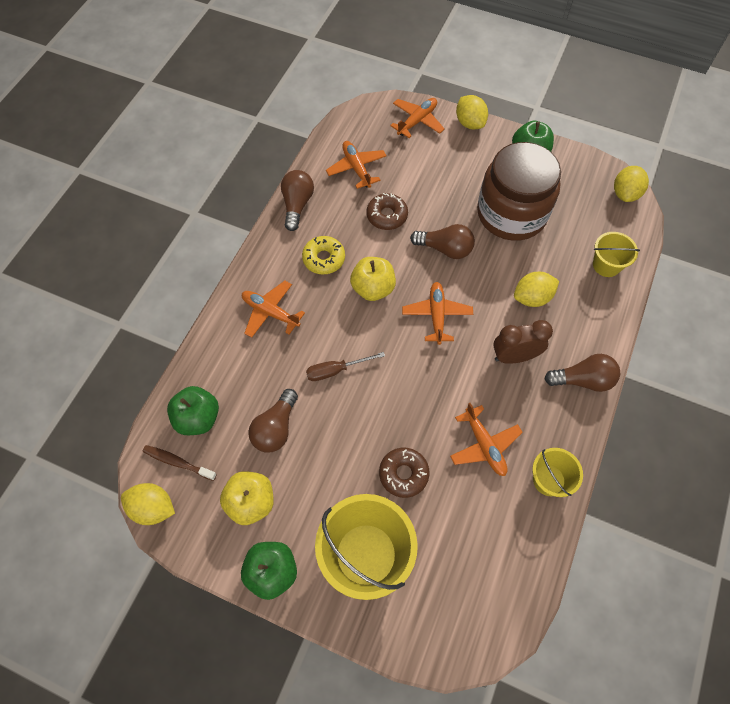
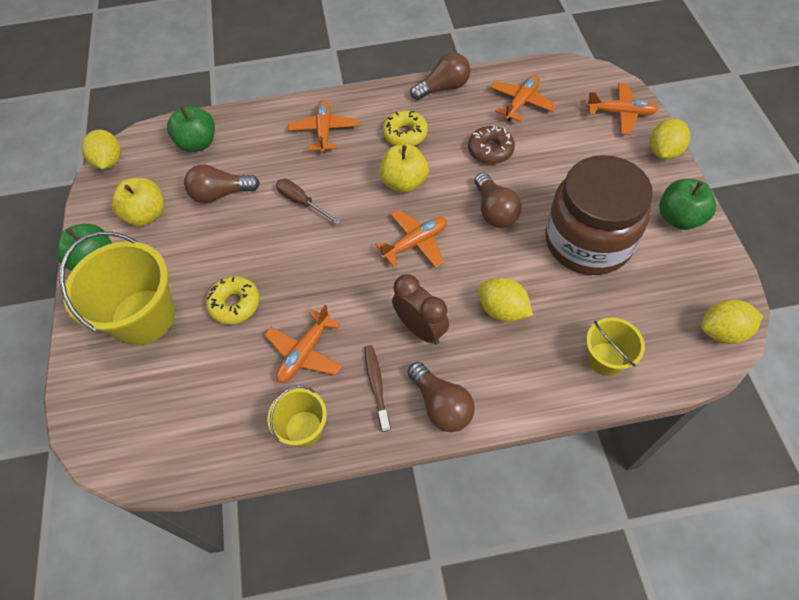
camera: 60 degrees right, 5 degrees down
brown toothbrush [143,445,217,481] -> brown toothbrush moved to [364,345,391,432]
brown donut [379,448,430,498] -> yellow donut [206,276,259,324]

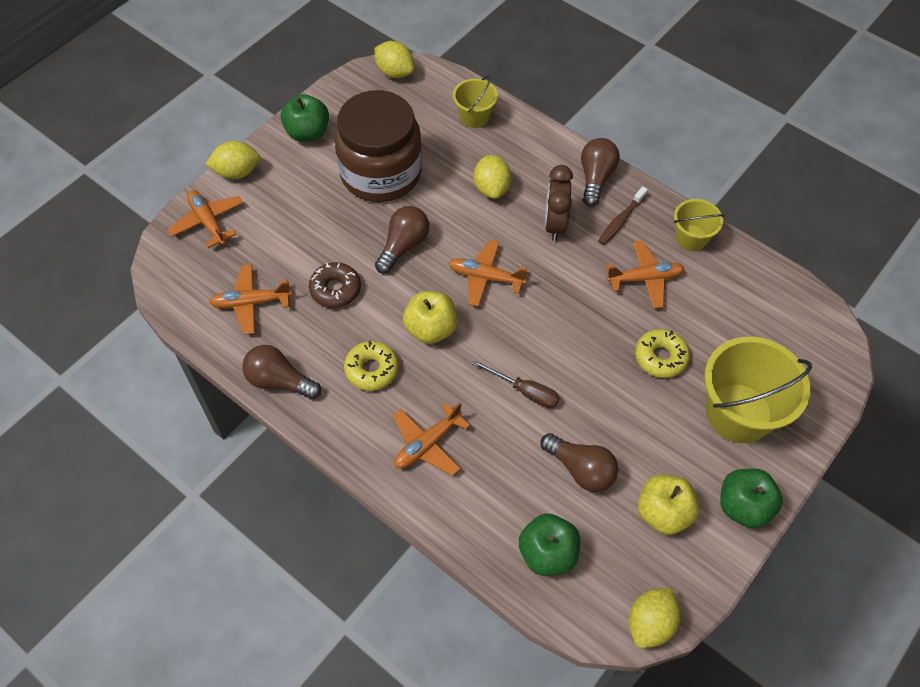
camera: 135 degrees left, 0 degrees up
brown screwdriver [276,179,341,225] -> brown screwdriver turned 60 degrees counterclockwise [473,360,560,408]

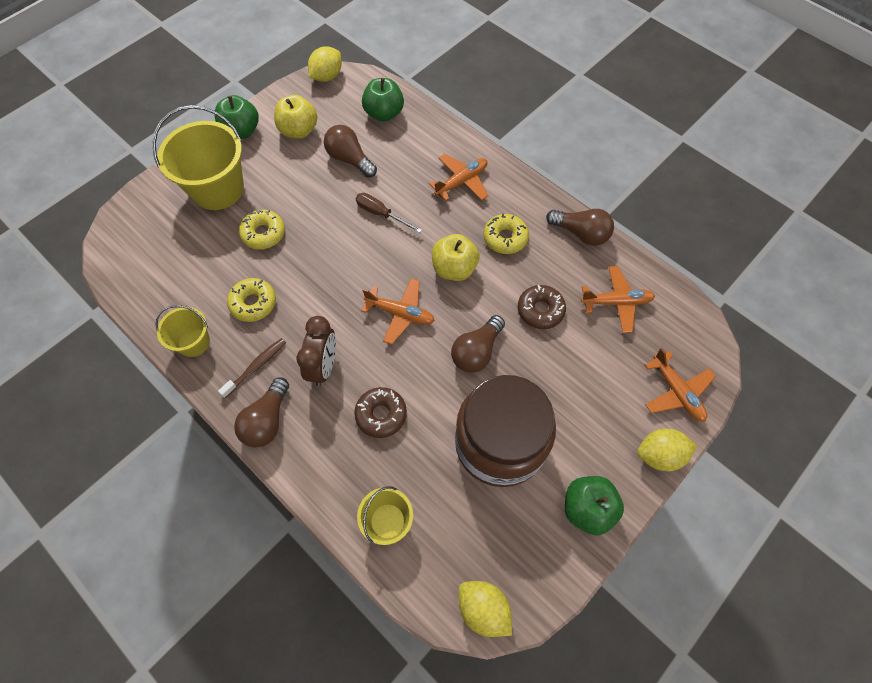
camera: 175 degrees left, 5 degrees up
yellow lemon [474,155,511,199] -> brown donut [354,387,407,438]
orange plane [606,241,684,309] -> yellow donut [227,278,276,322]

